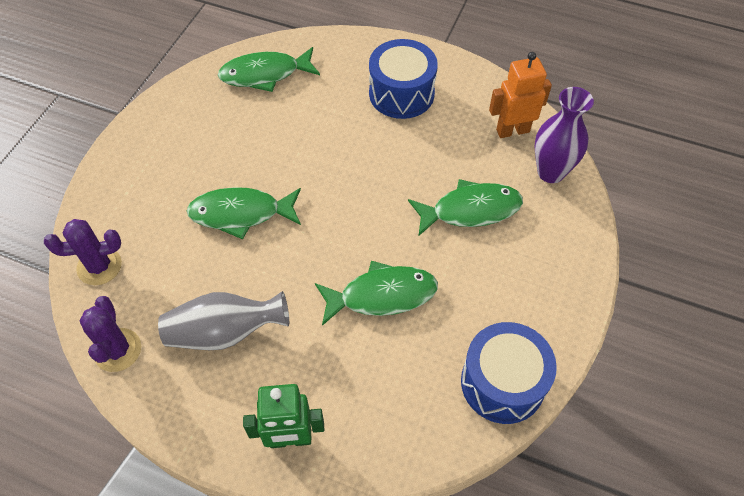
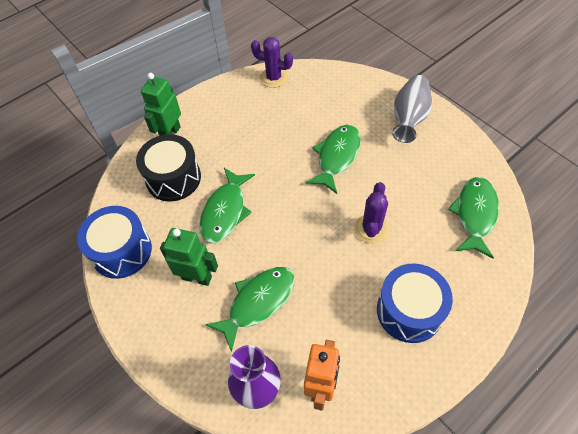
camera: 120 degrees right, 0 degrees up
purple cactus [44,219,122,285] -> purple cactus moved to [354,182,389,244]
grey vase [158,291,289,350] -> grey vase moved to [392,75,432,143]
green fish [408,179,523,236] -> green fish turned 150 degrees counterclockwise [205,267,294,352]
none -> black drum [136,134,201,202]
none -> green robot [160,228,218,286]

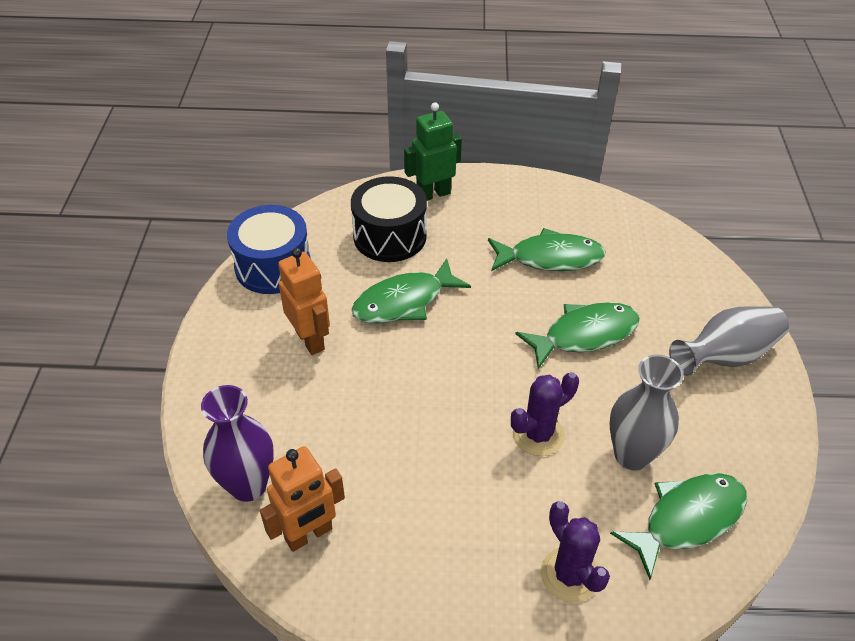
camera: 40 degrees right, 10 degrees down
green robot [160,228,218,286] -> orange robot [278,248,330,355]
green fish [205,267,294,352] -> green fish moved to [488,228,606,271]
purple cactus [251,37,293,88] -> purple cactus moved to [541,501,610,603]
blue drum [377,263,453,343] -> none
none -> grey vase [610,354,684,470]

